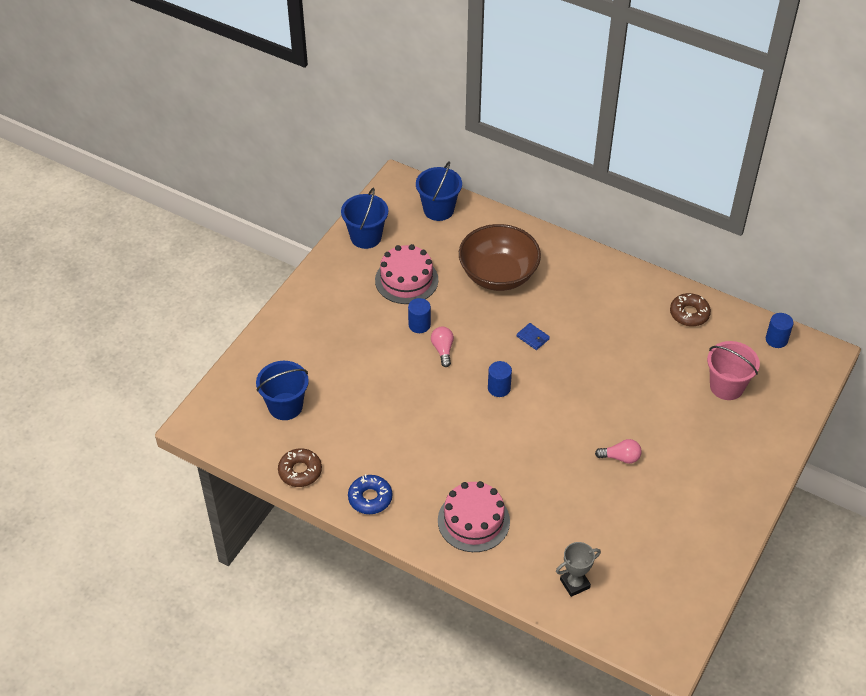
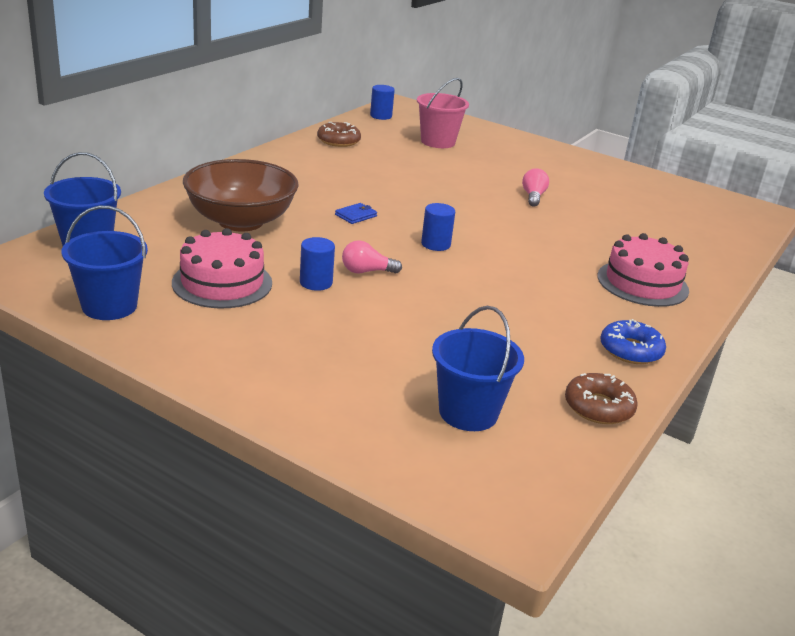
camera: 90 degrees left, 20 degrees down
grey trophy [556,542,601,597] -> none

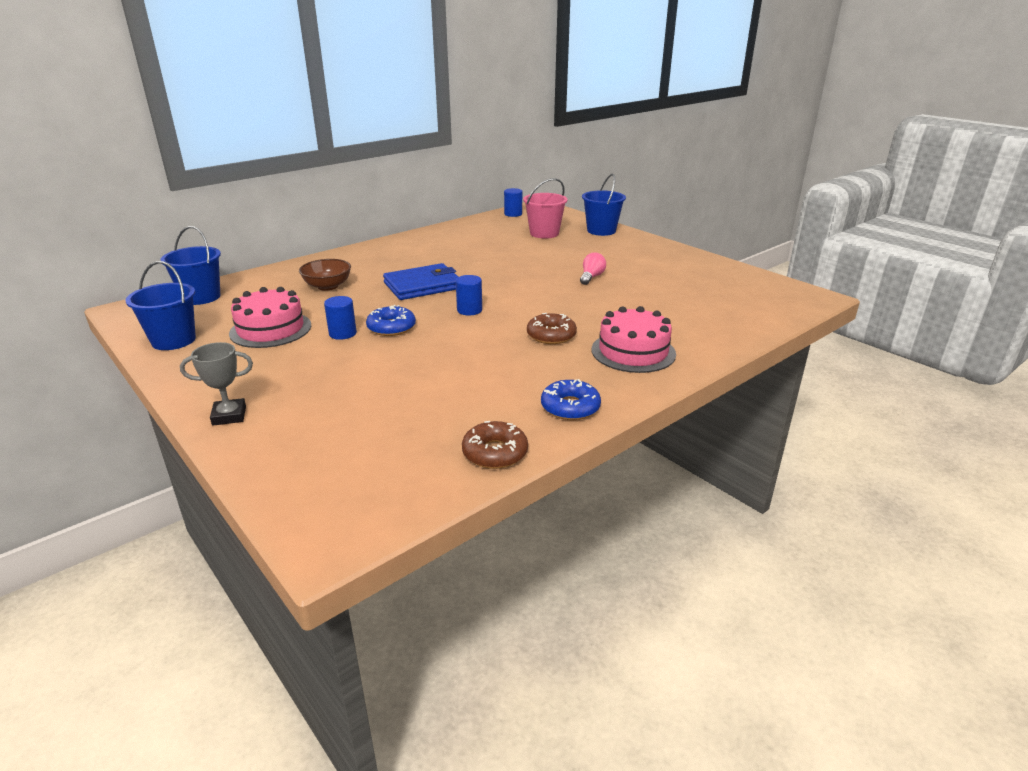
camera: 20 degrees right, 0 degrees up
brown bowl [183,159,299,232] -> brown bowl [299,259,351,291], size x0.57
brown donut [317,122,361,147] -> brown donut moved to [527,313,577,344]
blue wallet [335,203,377,224] -> blue wallet [383,263,458,300], size x2.32
pink light bulb [342,240,402,274] -> blue donut [366,305,416,336]
blue bucket [432,306,524,431] -> blue bucket moved to [582,174,626,236]
none -> grey trophy [180,342,253,426]

